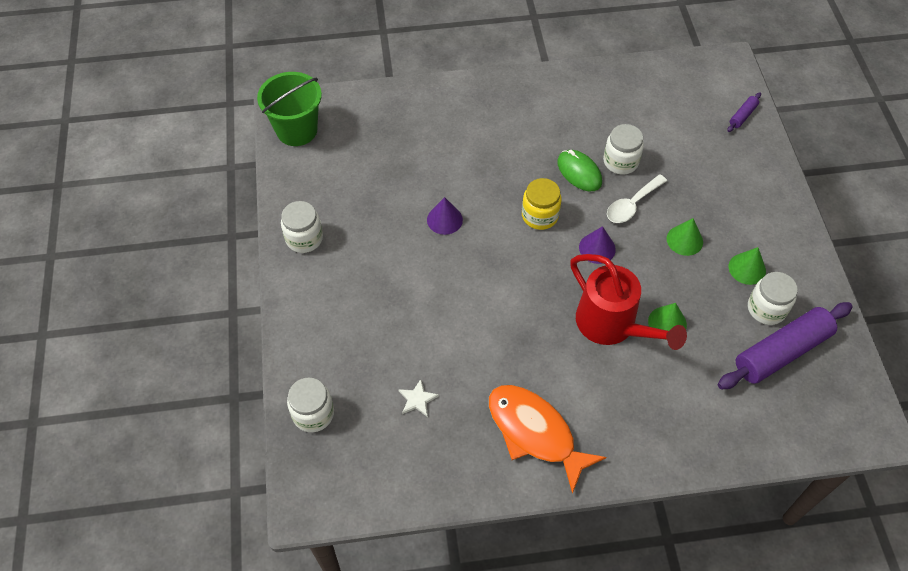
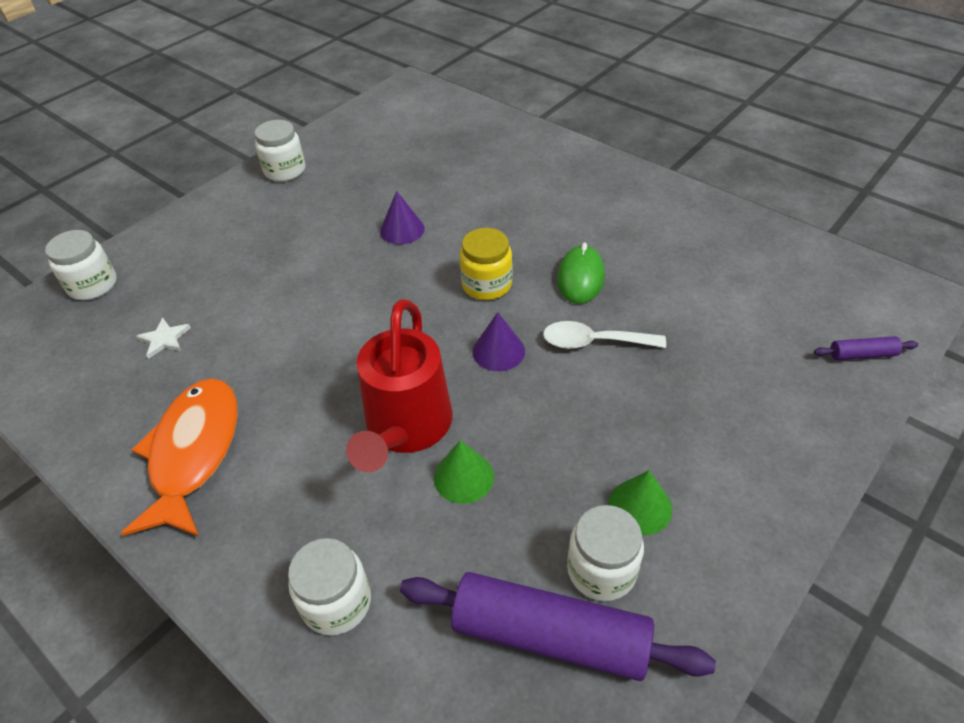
camera: 50 degrees right, 10 degrees down
green bucket [257,72,322,146] -> none
white jar [603,124,644,175] -> white jar moved to [288,538,371,636]
green cone [667,218,703,256] -> none

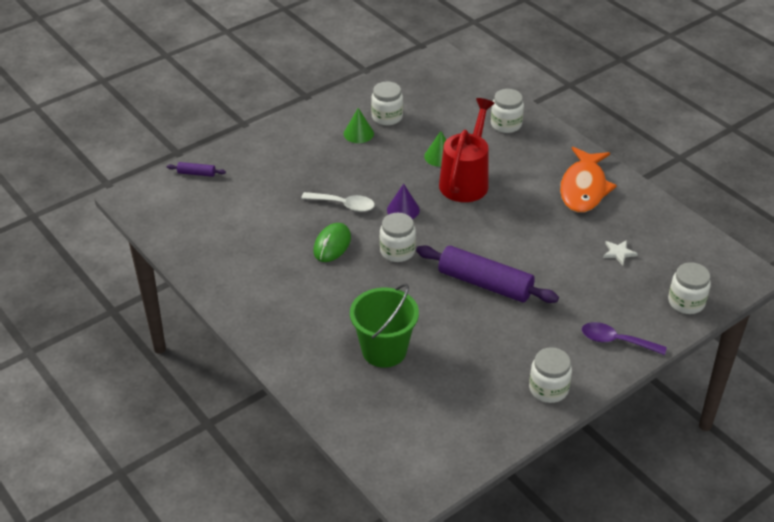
camera: 170 degrees left, 5 degrees down
purple cone [380,191,425,244] -> none
purple rolling pin [400,572,716,681] -> purple rolling pin moved to [416,245,559,303]
yellow jar [460,228,513,300] -> white jar [380,213,416,262]
none -> green bucket [350,284,419,368]
none -> purple spoon [582,322,667,355]

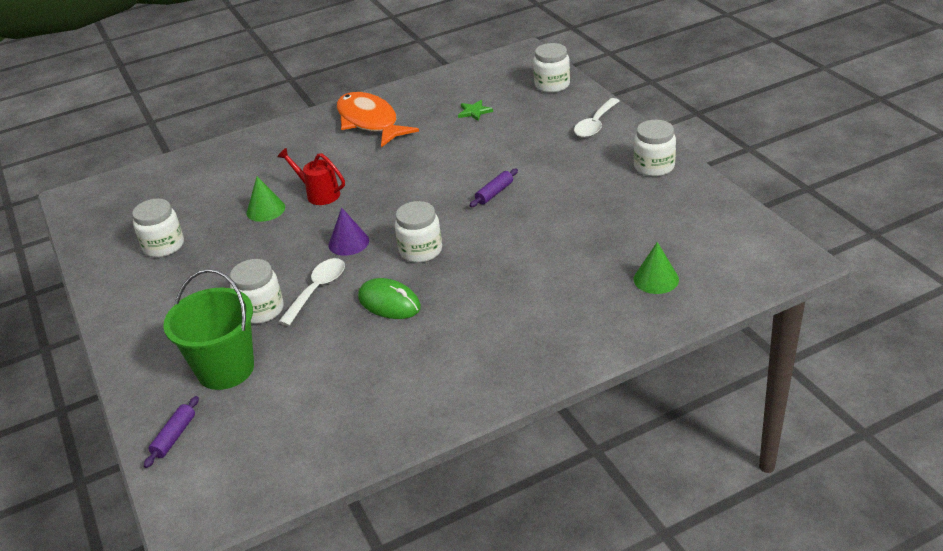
camera: 75 degrees left, 5 degrees down
green cone [344,108,374,143] -> green cone moved to [633,242,679,294]
green bucket [350,284,419,368] -> green bucket moved to [163,269,254,390]
purple rolling pin [416,245,559,303] -> purple rolling pin [470,169,518,207], size x0.44
red watering can [439,98,495,202] -> red watering can [277,148,345,205], size x0.56
white jar [491,89,524,133] -> white jar moved to [230,259,284,324]
orange fish [560,147,617,213] -> orange fish turned 150 degrees counterclockwise [337,92,419,147]
purple spoon [582,322,667,355] -> white spoon [574,98,620,138]
white star [603,240,638,265] -> green star [458,100,493,121]

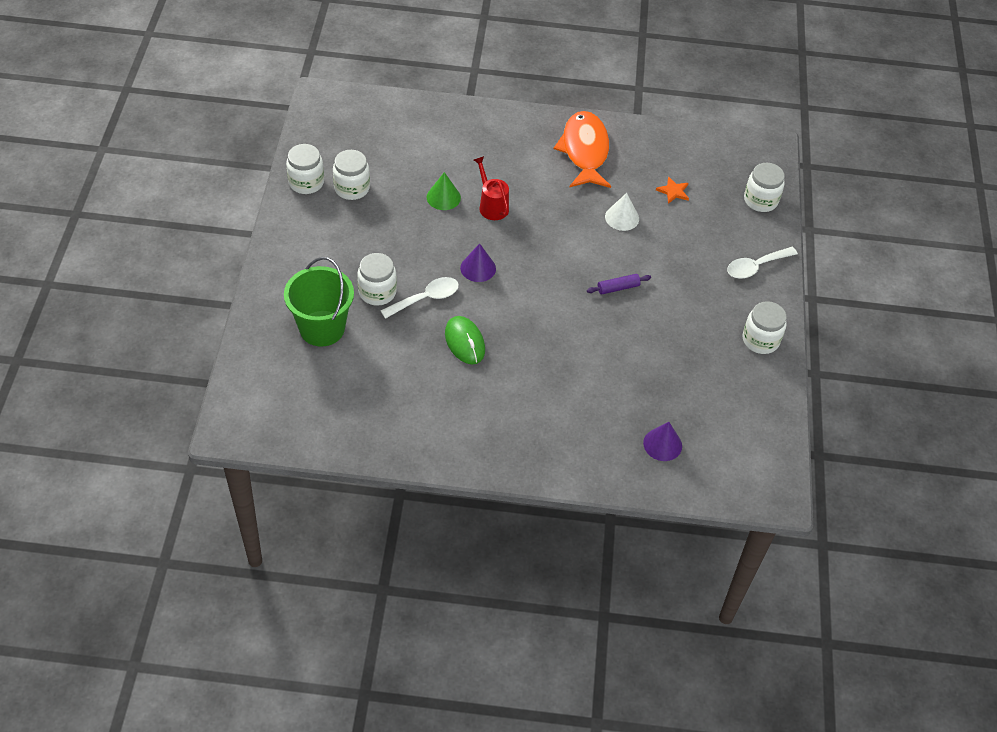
camera: 25 degrees right, 15 degrees up
purple rolling pin [144,396,199,468] -> none
white jar [395,201,442,263] -> white jar moved to [286,144,324,194]
green star [458,100,493,121] -> orange star [656,176,689,204]
green cone [633,242,679,294] -> purple cone [643,422,682,461]
none -> white cone [605,193,639,231]

